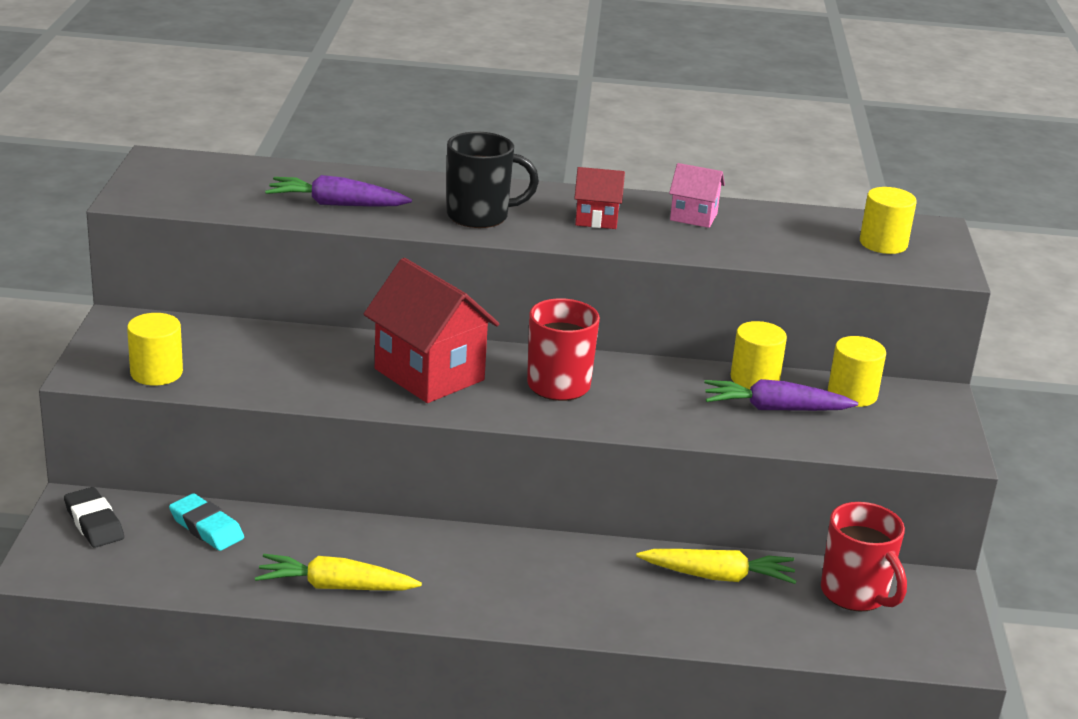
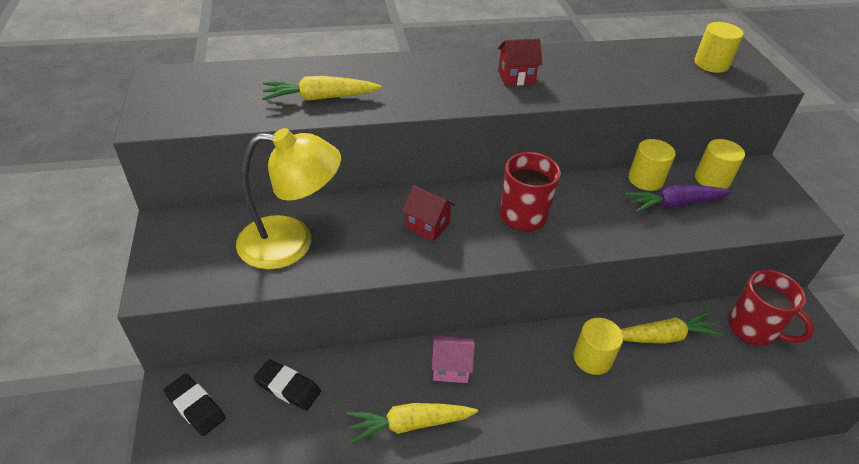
camera: 15 degrees left, 15 degrees up
yellow cylinder [127,313,183,386] -> yellow cylinder moved to [573,318,623,375]
turquoise eraser [169,493,244,551] -> black eraser [253,359,321,411]
purple carrot [265,175,412,207] -> yellow carrot [262,76,382,101]
red house [364,258,499,403] -> red house [402,185,455,242], size x0.52
black mug [447,132,539,228] -> none
pink house [669,163,725,228] -> pink house moved to [432,336,475,383]
none -> yellow lamp [236,128,341,269]

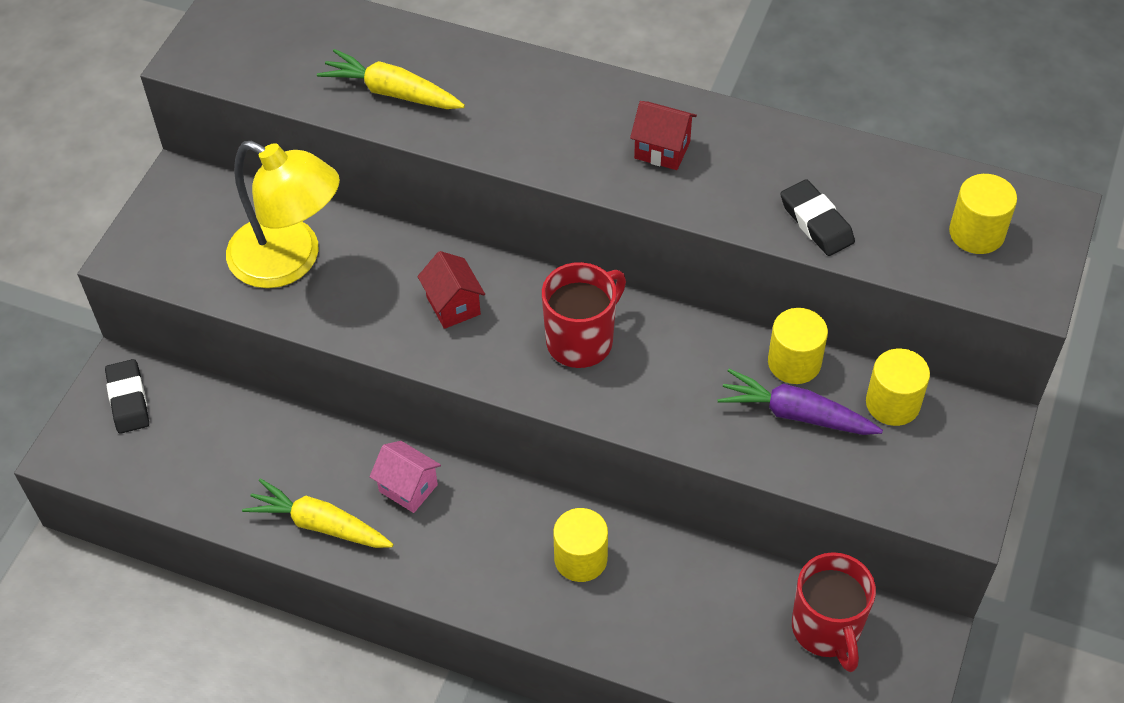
camera: 35 degrees right, 10 degrees up
black eraser [253,359,321,411] -> black eraser moved to [781,179,855,256]
yellow carrot [620,312,723,343] -> none

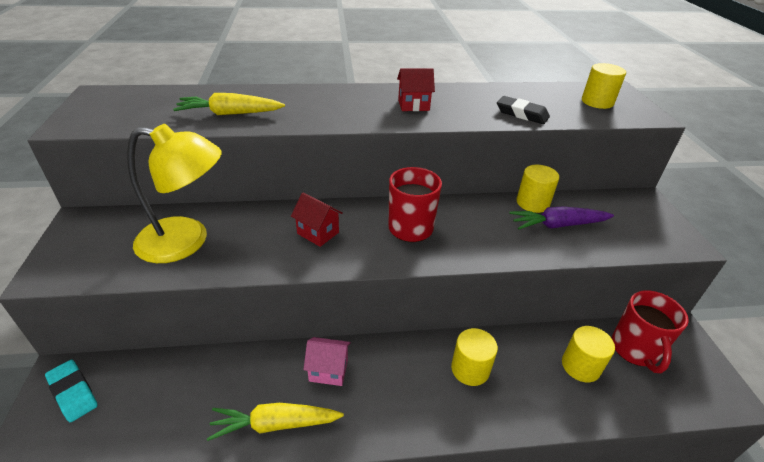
camera: 30 degrees left, 15 degrees down
black eraser [105,359,149,434] -> turquoise eraser [45,360,98,422]
red mug [792,552,876,672] -> red mug turned 45 degrees clockwise [612,290,689,373]
yellow cylinder [866,348,930,426] -> yellow cylinder moved to [562,326,615,382]

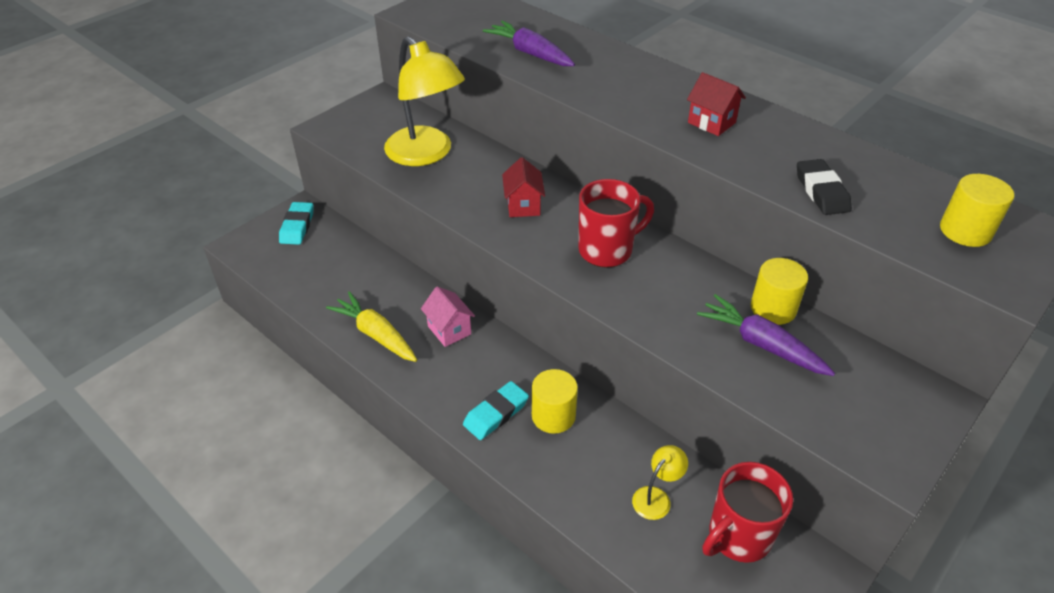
camera: 50 degrees right, 5 degrees up
yellow carrot [173,93,285,115] -> purple carrot [483,20,575,66]
yellow cylinder [562,326,615,382] -> yellow lamp [632,445,688,520]
none -> turquoise eraser [463,381,529,440]

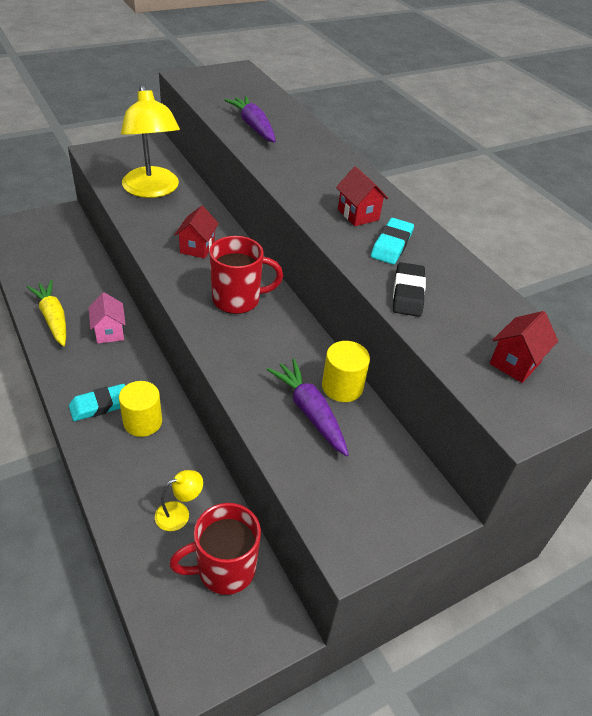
camera: 15 degrees right, 0 degrees up
turquoise eraser [279,202,313,245] -> turquoise eraser moved to [371,218,414,264]
yellow cylinder [940,174,1014,247] -> red house [490,311,558,383]

